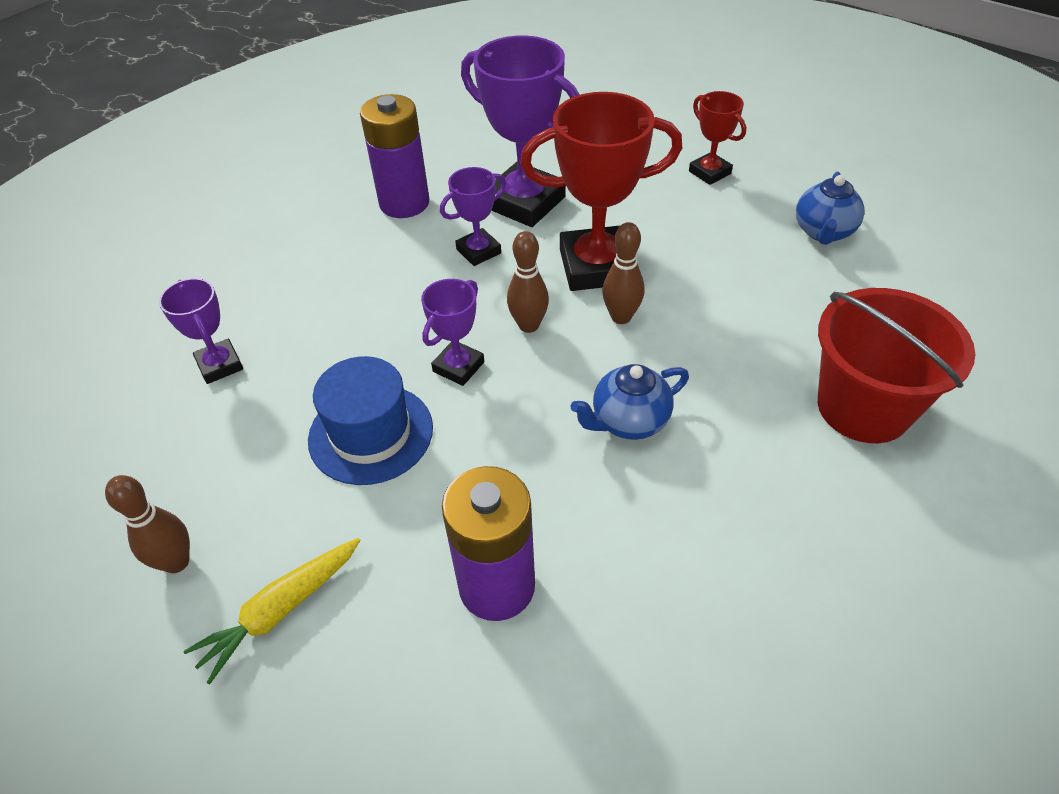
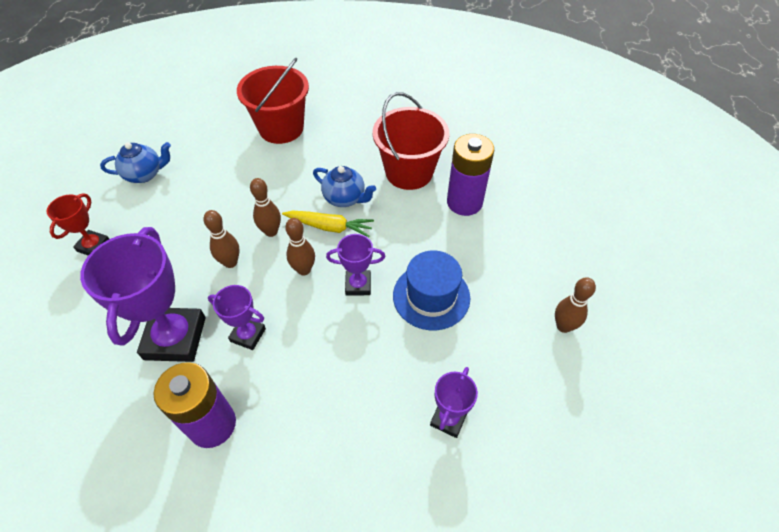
camera: 125 degrees left, 5 degrees up
yellow carrot [183,538,361,685] -> yellow carrot moved to [282,211,374,237]
red trophy [520,92,682,291] -> brown bowling pin [203,210,240,268]
none -> red bucket [373,92,449,190]

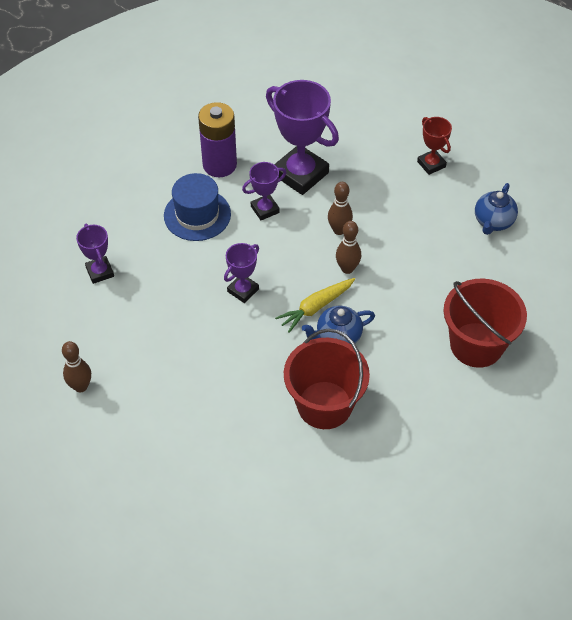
camera: 130 degrees right, 0 degrees up
brown bowling pin [285,218,315,275] -> none
blue hat [393,250,470,330] -> blue hat moved to [164,173,231,241]
purple battery [447,134,494,216] -> none

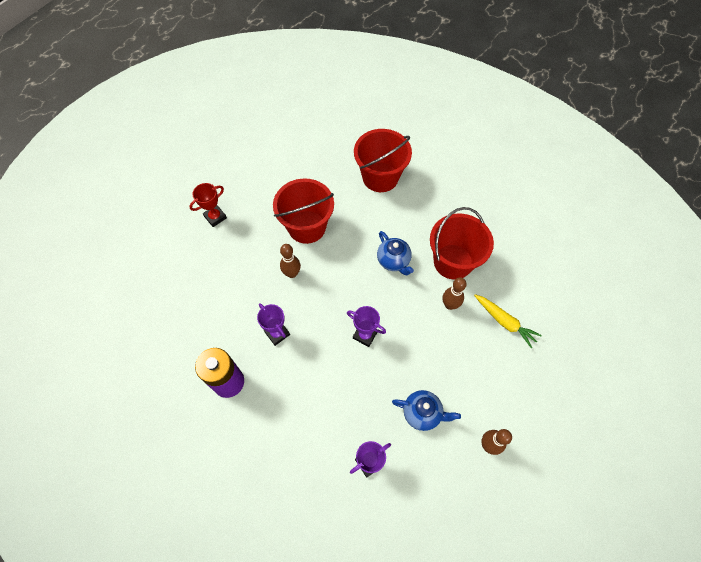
camera: 100 degrees left, 10 degrees up
blue hat [164,173,231,241] -> none
purple trophy [266,80,339,195] -> none
yellow carrot [275,278,355,333] -> yellow carrot moved to [474,294,542,349]
brown bowling pin [336,221,361,274] -> brown bowling pin moved to [443,277,467,310]
blue teapot [475,183,518,235] -> blue teapot moved to [392,390,461,431]
none -> red bucket [273,178,334,244]

